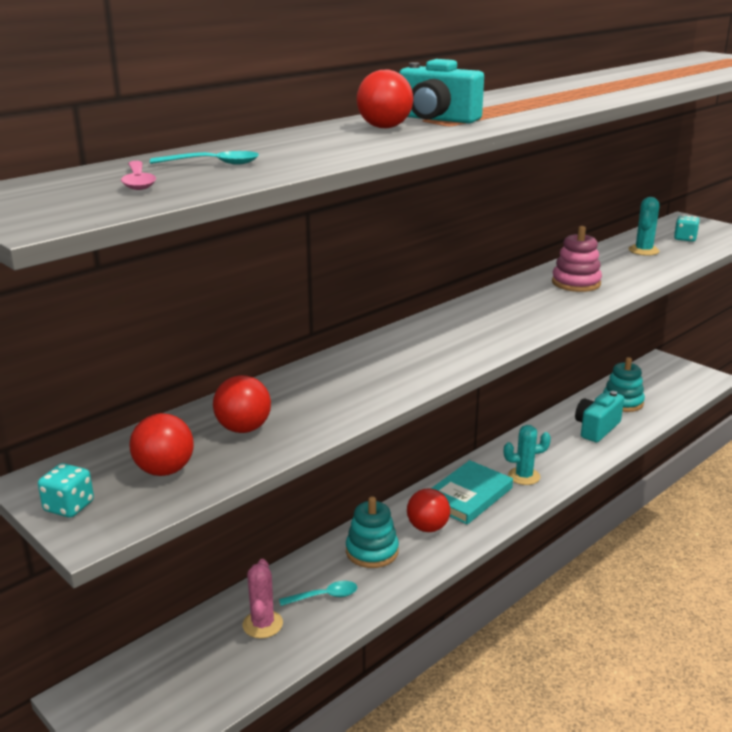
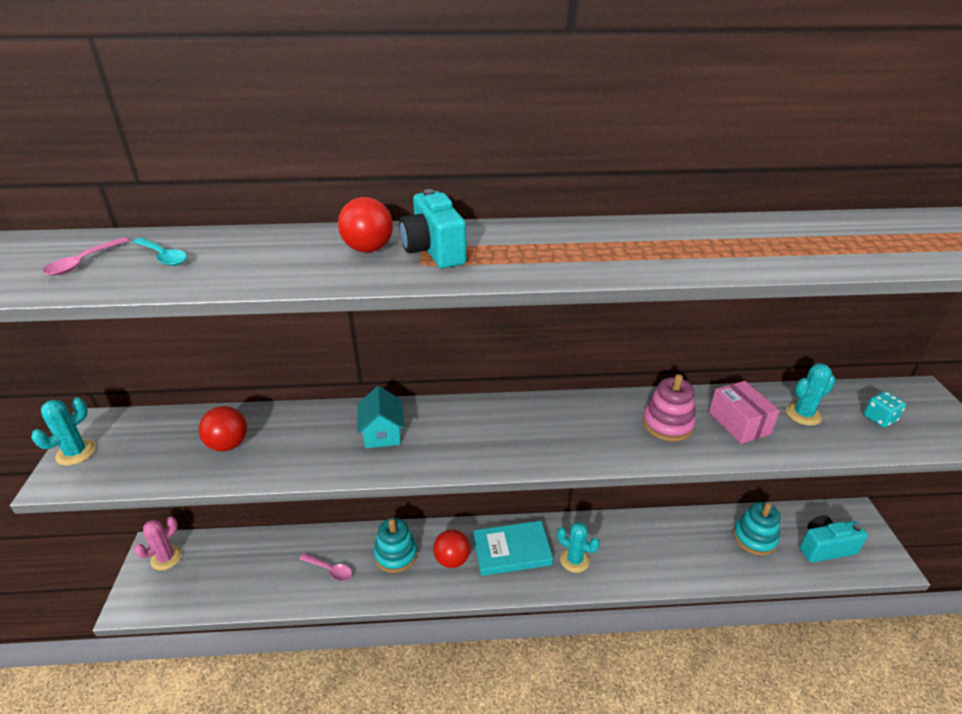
camera: 40 degrees right, 10 degrees up
turquoise dice [38,463,94,518] -> turquoise cactus [31,398,96,466]
red ball [130,413,194,476] -> none
pink cactus [243,559,283,638] -> pink cactus moved to [134,517,182,570]
turquoise spoon [279,581,357,606] -> pink spoon [300,553,352,581]
turquoise camera [575,391,624,442] -> turquoise camera moved to [800,515,868,563]
none -> turquoise house [358,386,404,448]
none -> pink box [709,381,780,444]

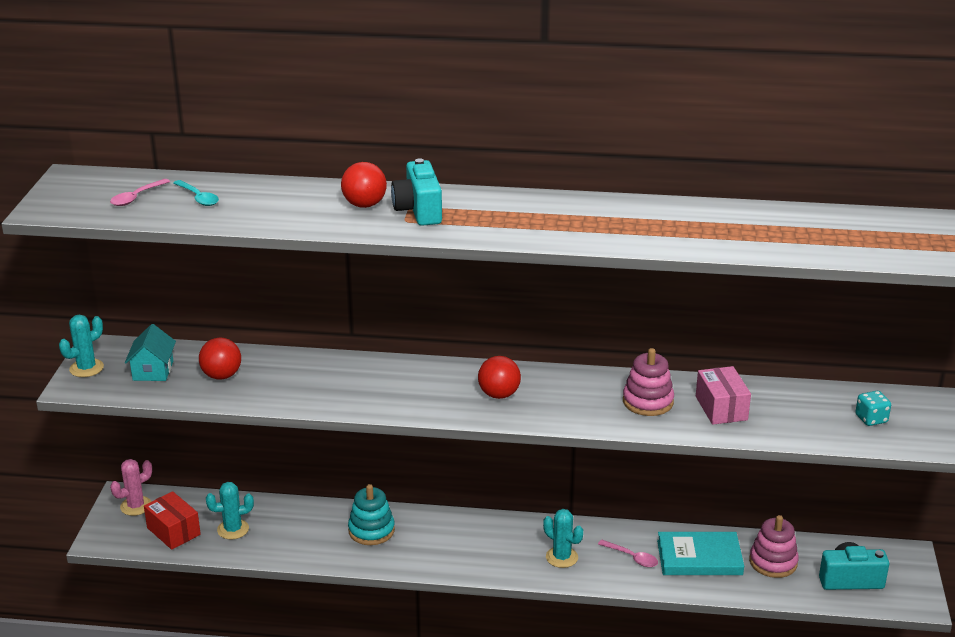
camera: 10 degrees right, 5 degrees down
pink spoon [300,553,352,581] -> pink spoon moved to [598,540,658,567]
turquoise house [358,386,404,448] -> turquoise house moved to [125,324,176,381]
red ball [433,529,470,568] -> red ball moved to [478,356,521,399]
turquoise book [473,521,553,576] -> turquoise book moved to [657,532,744,575]
turquoise stacking toy [733,502,780,555] -> pink stacking toy [749,515,799,578]
turquoise cactus [786,363,836,426] -> turquoise cactus moved to [206,482,254,540]
none -> red box [144,491,201,550]

